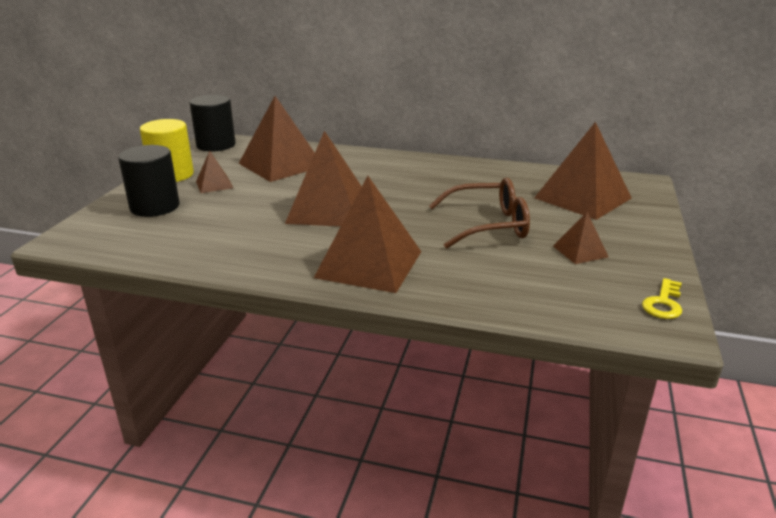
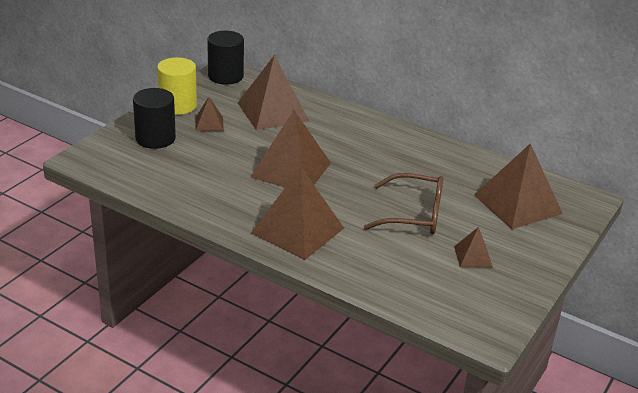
camera: 15 degrees right, 5 degrees up
yellow key [642,278,682,319] -> none

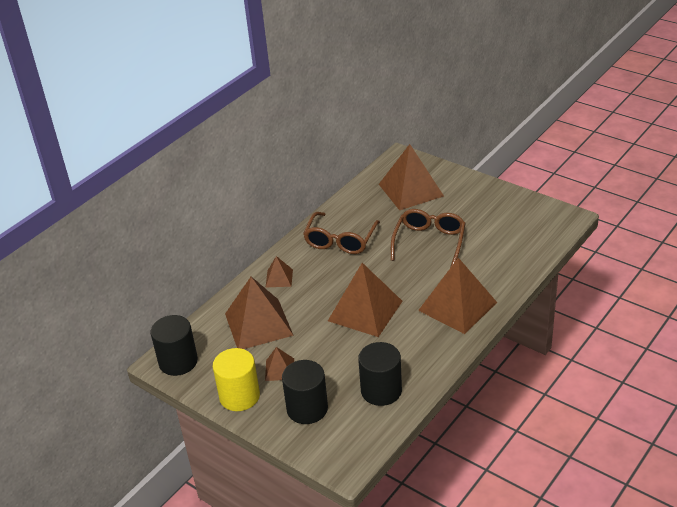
camera: 80 degrees left, 5 degrees up
brown pyramid [454,227,493,267] -> brown pyramid moved to [266,256,293,287]
none -> brown glasses [303,212,380,254]
none -> black cylinder [358,342,402,406]

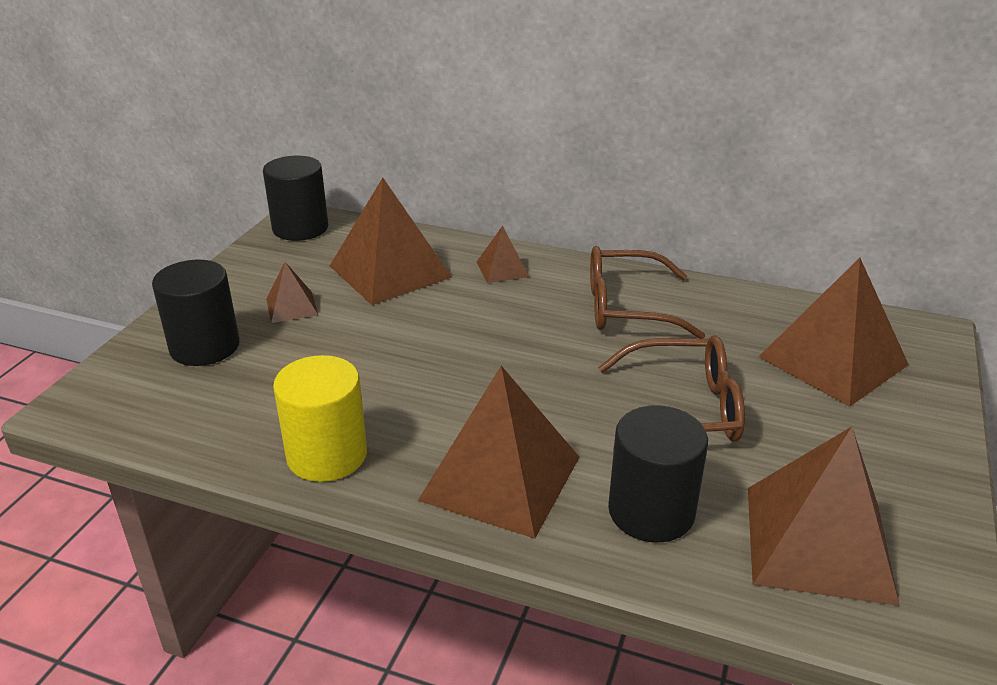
camera: 70 degrees right, 5 degrees down
yellow cylinder [213,348,260,411] -> yellow cylinder moved to [273,355,367,482]
brown pyramid [328,263,403,337] -> brown pyramid moved to [748,427,900,606]
black cylinder [358,342,402,406] -> black cylinder moved to [608,405,708,542]

